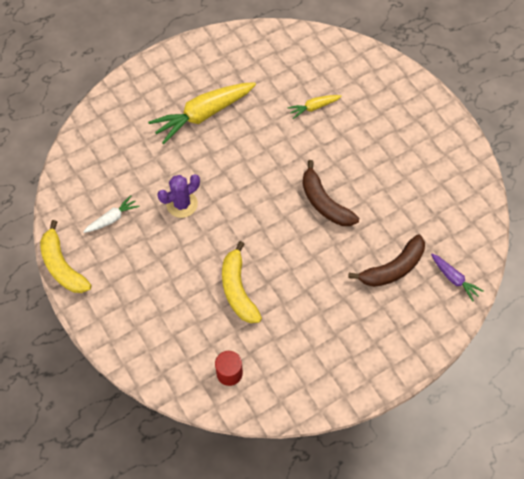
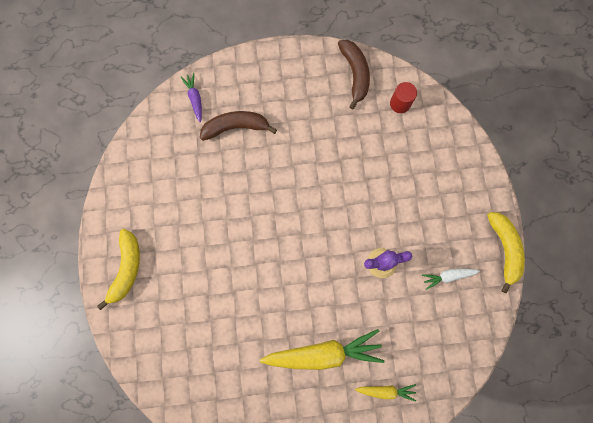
camera: 155 degrees left, 15 degrees up
yellow banana [222,241,262,323] -> yellow banana moved to [97,229,140,310]
yellow carrot [287,95,342,119] -> yellow carrot moved to [355,384,416,401]
brown banana [302,160,359,226] -> brown banana moved to [338,40,370,110]

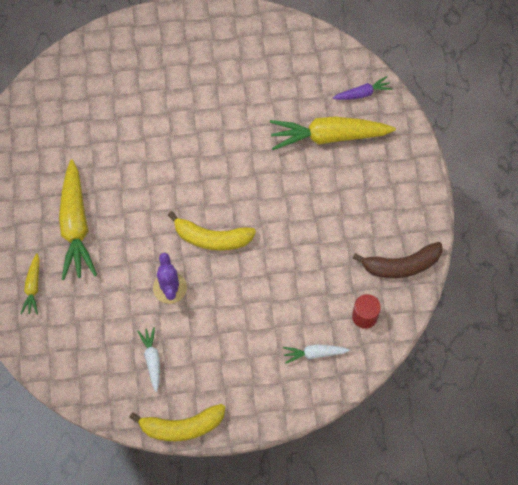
camera: 90 degrees right, 10 degrees down
yellow banana [97,229,140,310] -> yellow banana moved to [168,211,256,251]
brown banana [200,111,277,141] -> yellow carrot [270,117,396,150]
none -> white carrot [283,345,350,364]

